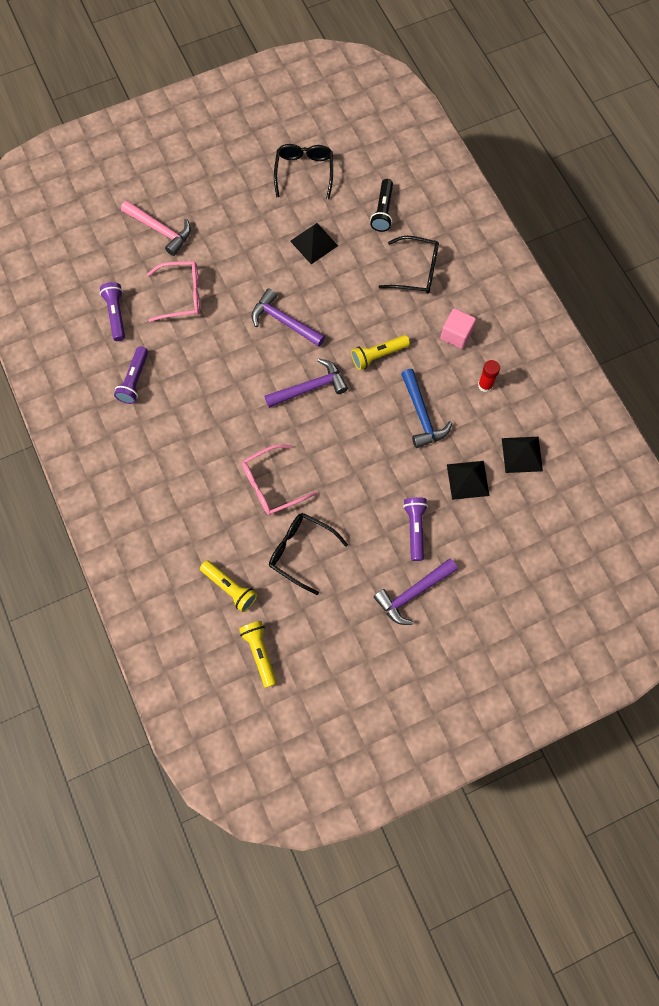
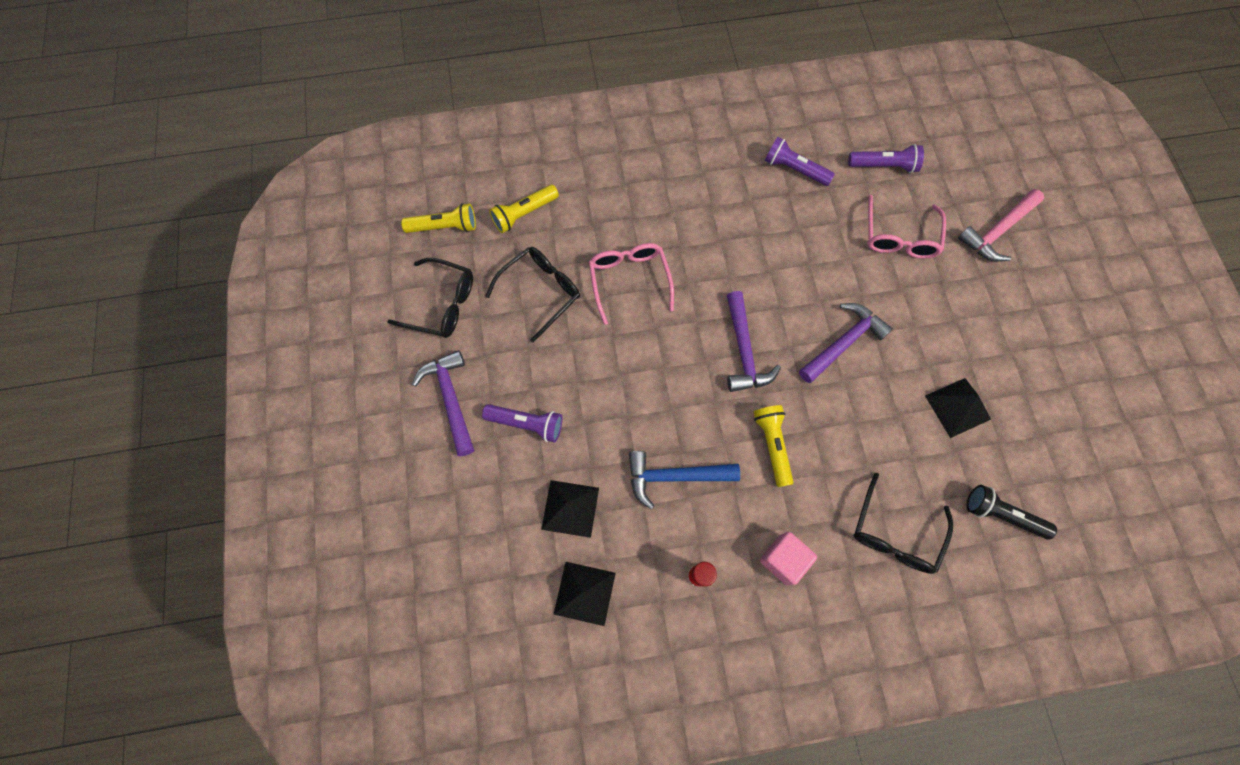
camera: 105 degrees right, 0 degrees up
black glasses [274,144,333,199] -> black glasses moved to [387,258,473,338]

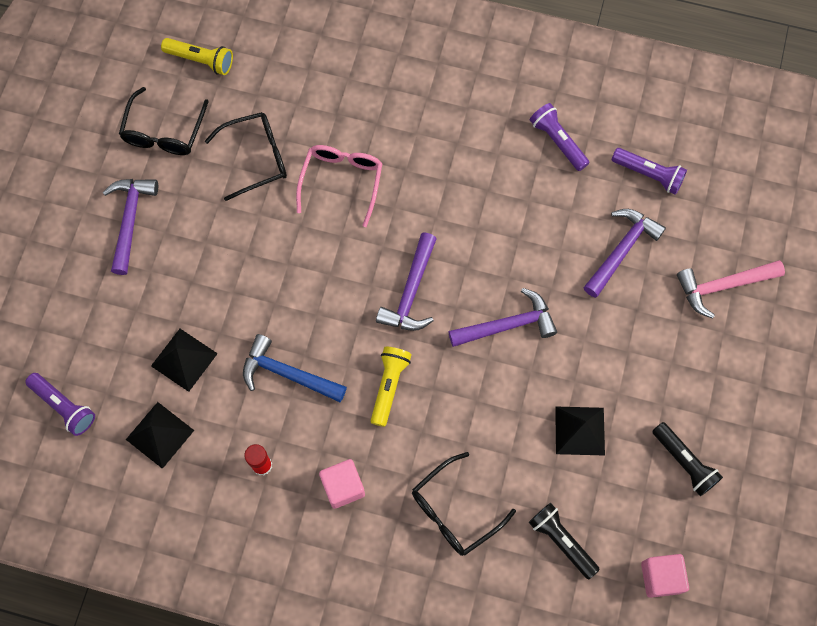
camera: 25 degrees right, 0 degrees up
black glasses [387,258,473,338] -> black glasses turned 60 degrees clockwise [119,87,209,155]
purple flashlight [482,404,562,443] -> purple flashlight moved to [25,373,95,436]
yellow flashlight [489,185,559,233] -> none
pink glasses [867,195,946,259] -> purple hammer [583,209,666,298]
none -> pink cube [641,554,689,598]
none -> black flashlight [652,422,723,496]

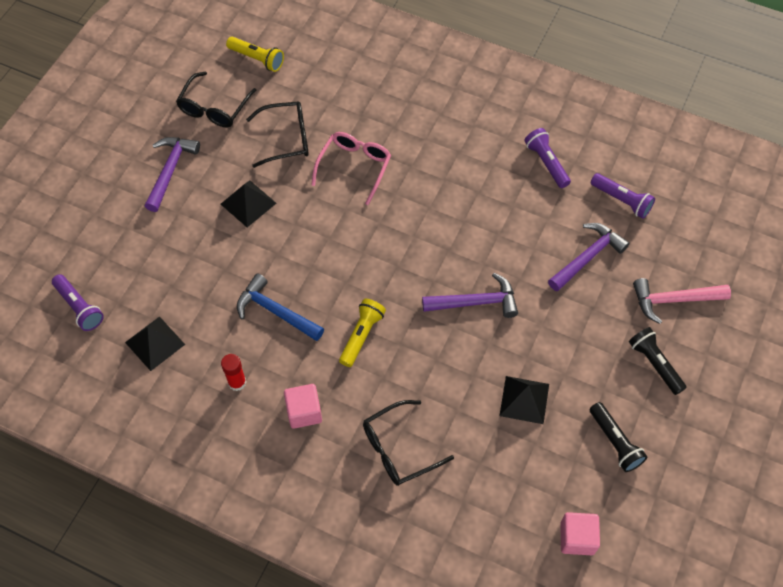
camera: 10 degrees right, 10 degrees down
black pyramid [151,329,218,392] -> black pyramid moved to [221,180,276,227]
purple hammer [376,233,437,331] -> none
black flashlight [528,503,600,579] -> black flashlight moved to [629,327,687,395]

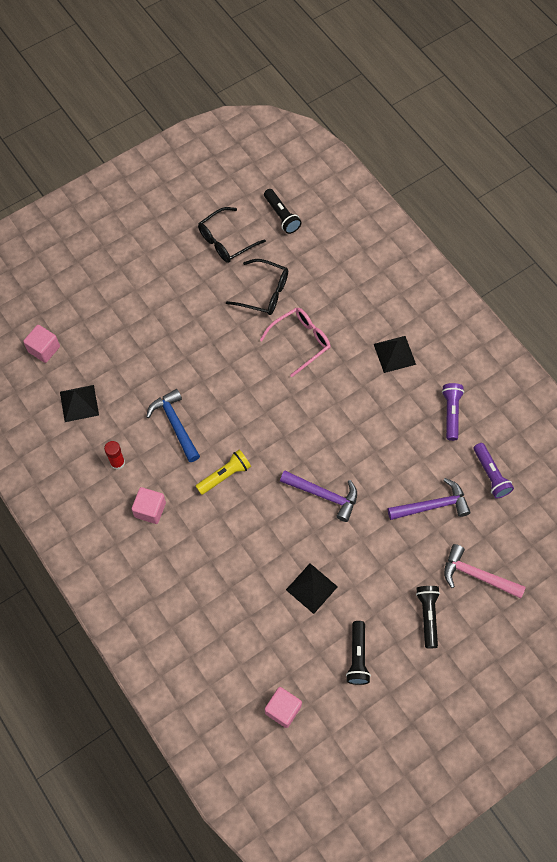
camera: 30 degrees right, 5 degrees up
purple flashlight [52,274,104,331] -> pink cube [23,325,60,363]
purple hammer [145,137,200,212] -> none
black pyramid [221,180,276,227] -> black pyramid moved to [374,336,416,373]
yellow flashlight [226,37,284,72] -> black flashlight [264,189,302,234]
black glasses [363,400,454,486] -> none

